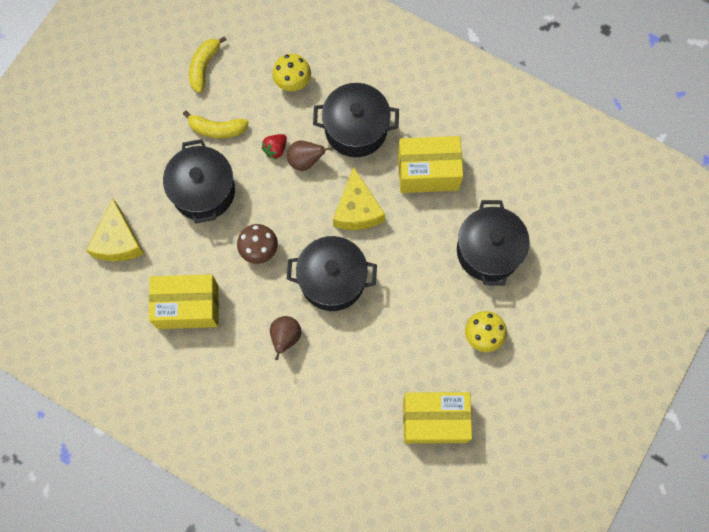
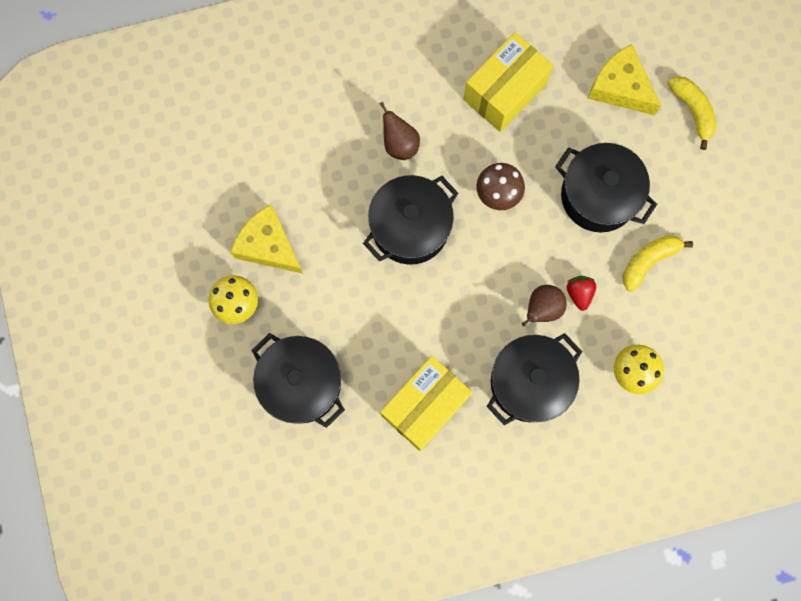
camera: 135 degrees right, 5 degrees up
yellow banana [189,36,227,93] -> yellow banana moved to [668,76,716,150]
yellow cheese [333,167,385,230] -> yellow cheese moved to [231,204,303,274]
yellow box [403,392,472,444] -> none

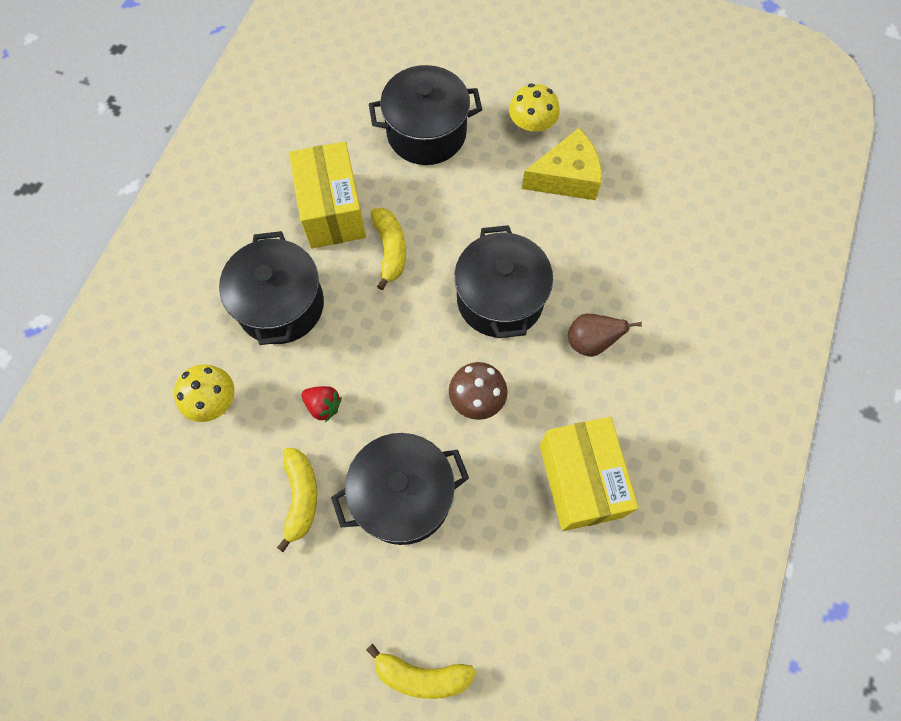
camera: 125 degrees right, 10 degrees down
brown pear [522,285,567,326] -> none
yellow cheese [588,44,661,115] -> none
none -> yellow banana [371,208,406,290]

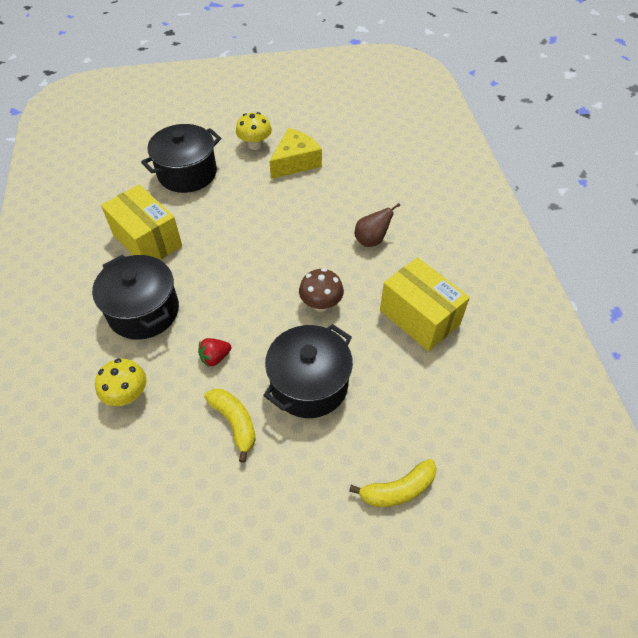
camera: 30 degrees left, 15 degrees down
red strawberry [302,386,342,422] -> red strawberry turned 150 degrees clockwise [198,338,231,367]
yellow banana [371,208,406,290] -> none
black pot [454,225,553,338] -> none

